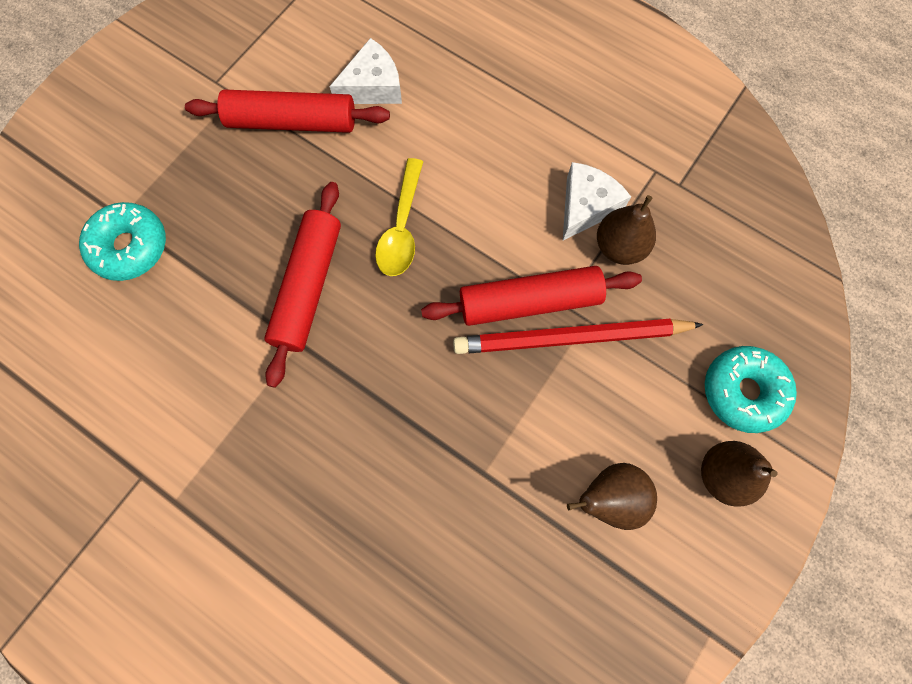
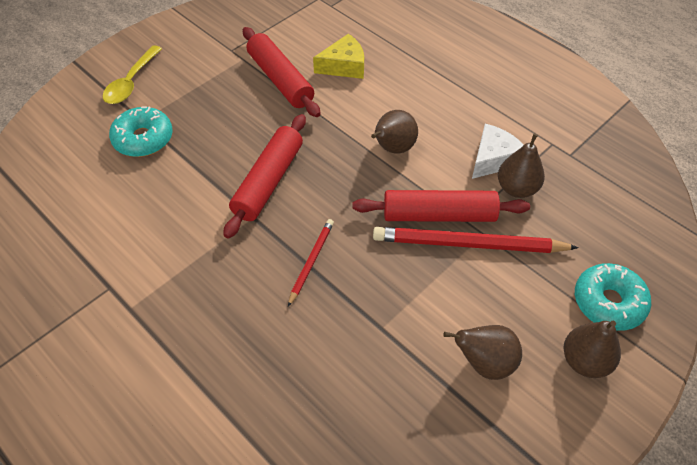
camera: 10 degrees right, 20 degrees down
red rolling pin [185,90,390,133] -> red rolling pin turned 45 degrees clockwise [243,27,321,117]
white cheese [330,38,402,104] -> yellow cheese [313,34,364,79]
yellow spoon [375,158,423,276] -> yellow spoon moved to [103,45,162,104]
none -> red pencil [288,219,334,307]
none -> brown pear [371,110,418,153]

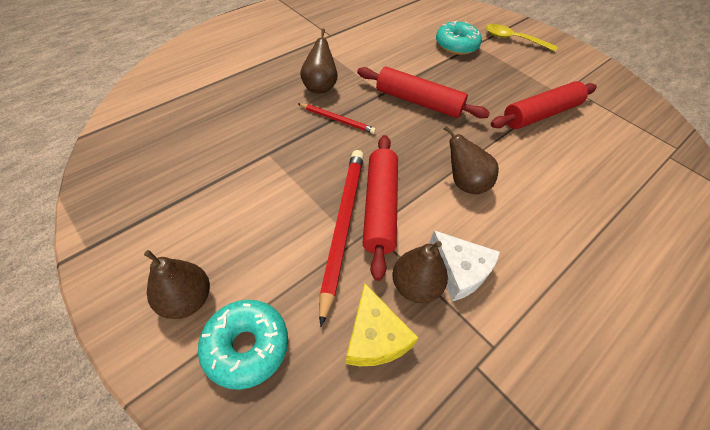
camera: 90 degrees right, 0 degrees up
yellow cheese [313,34,364,79] -> yellow cheese moved to [346,283,419,366]
brown pear [443,325,522,380] -> brown pear moved to [300,29,338,94]

